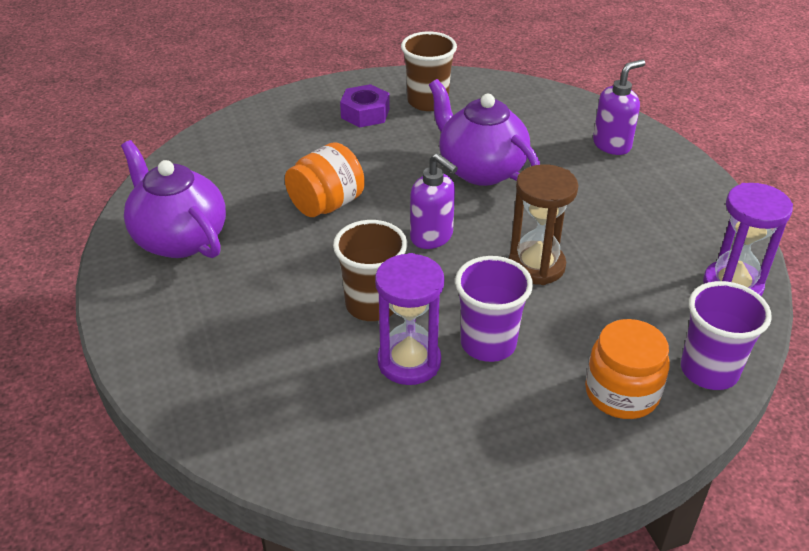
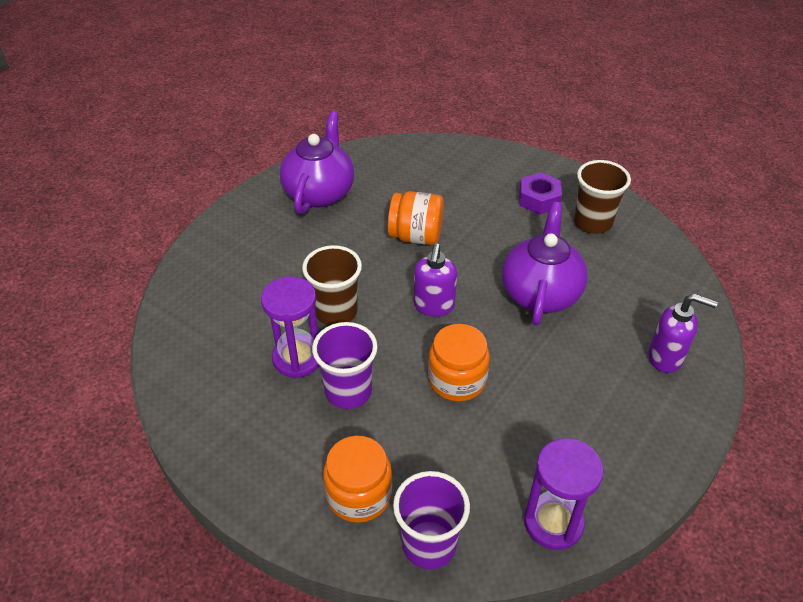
camera: 55 degrees right, 5 degrees up
brown hourglass [509,164,578,285] -> orange jar [428,324,490,402]

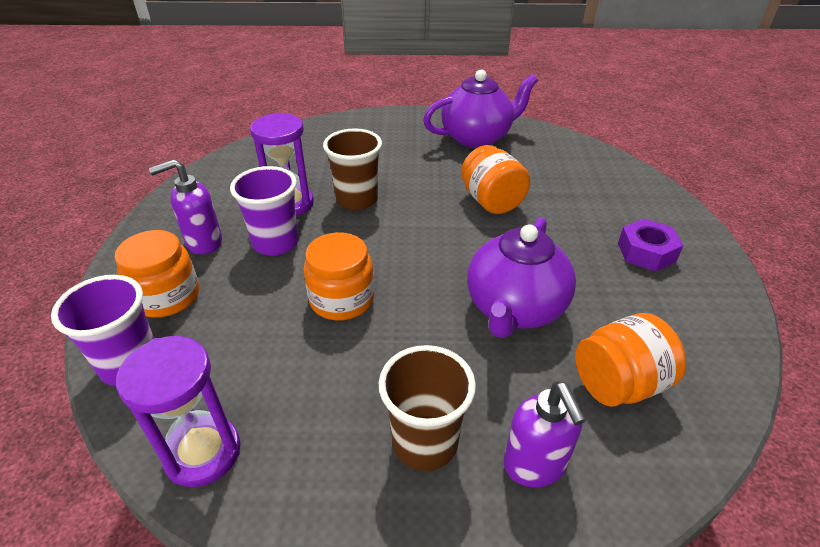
camera: 55 degrees right, 5 degrees down
purple soap dispenser [414,243,457,317] -> purple soap dispenser moved to [149,159,222,255]
purple teapot [502,202,588,326] -> purple teapot turned 135 degrees clockwise [467,217,576,338]
brown cup [574,160,631,234] -> brown cup moved to [379,345,476,471]
none -> orange jar [575,313,686,407]

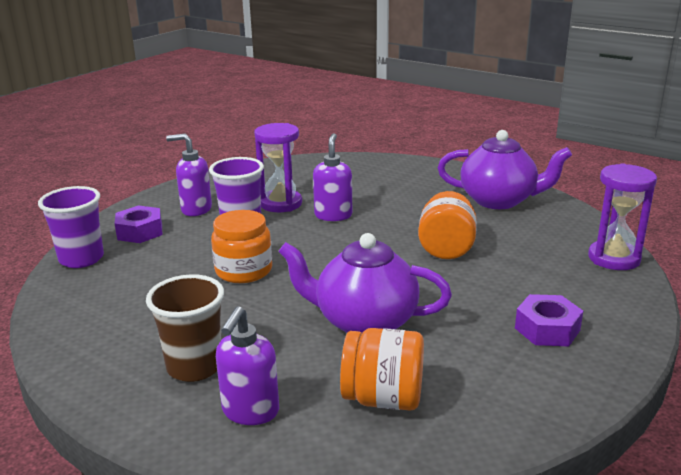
camera: 35 degrees right, 15 degrees down
orange jar [114,230,199,318] -> purple nut [114,205,162,243]
purple hourglass [116,336,241,487] -> purple hourglass moved to [588,163,657,270]
brown cup [323,128,382,210] -> purple soap dispenser [313,133,352,221]
purple teapot [467,217,576,338] -> purple teapot turned 45 degrees clockwise [278,233,452,333]

